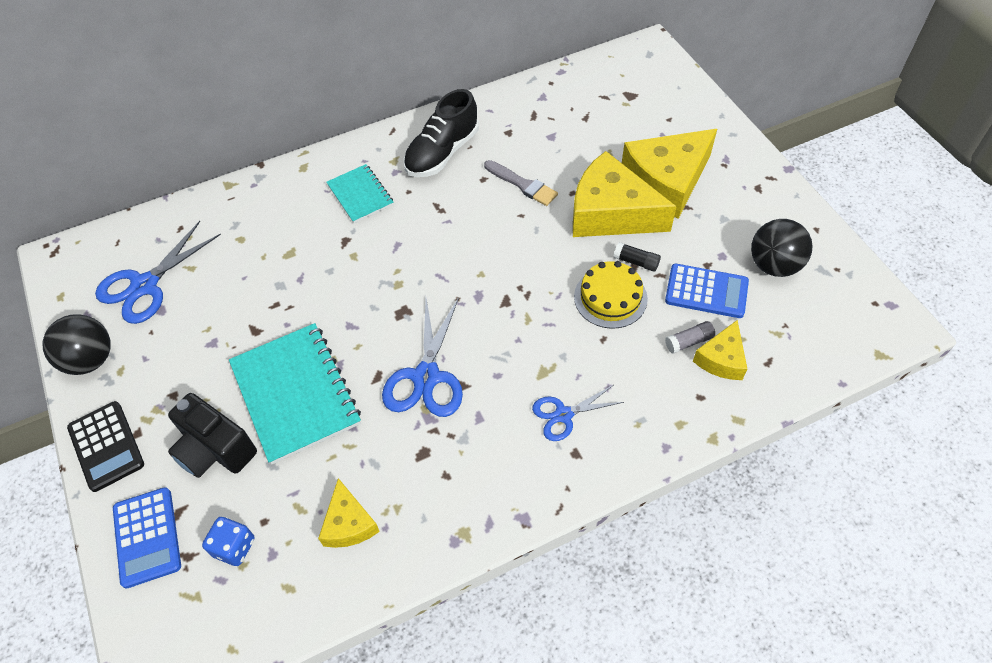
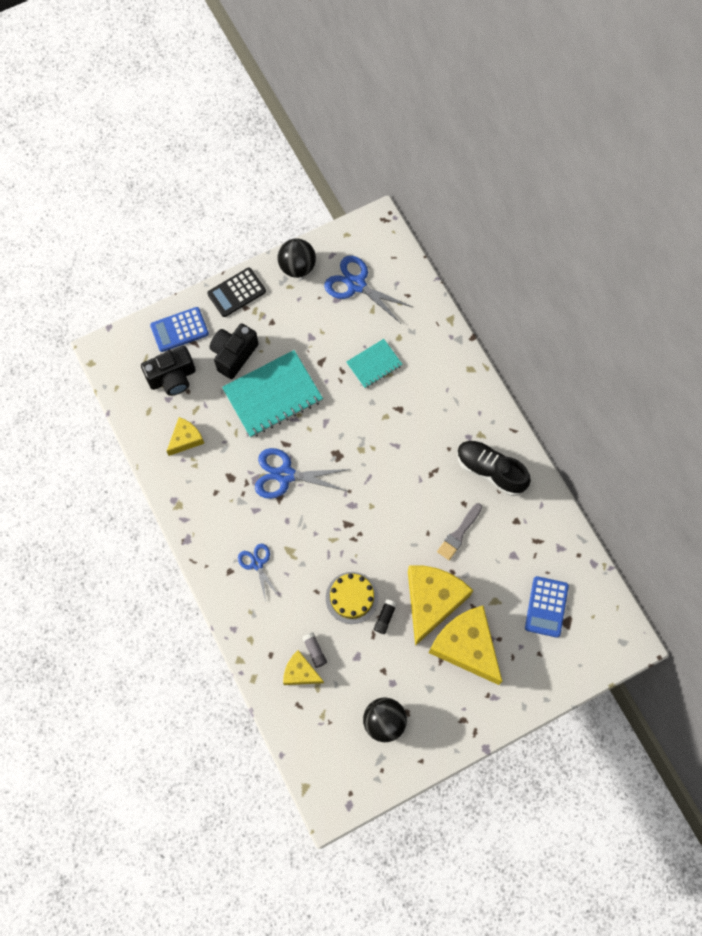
camera: 85 degrees right, 15 degrees up
blue dice [202,517,255,566] -> black camera [141,346,196,396]
yellow cheese [318,478,380,548] -> yellow cheese turned 150 degrees clockwise [166,417,204,456]
turquoise notebook [327,164,394,223] -> turquoise notebook moved to [346,339,403,388]
blue calculator [665,264,749,318] -> blue calculator moved to [525,576,569,638]

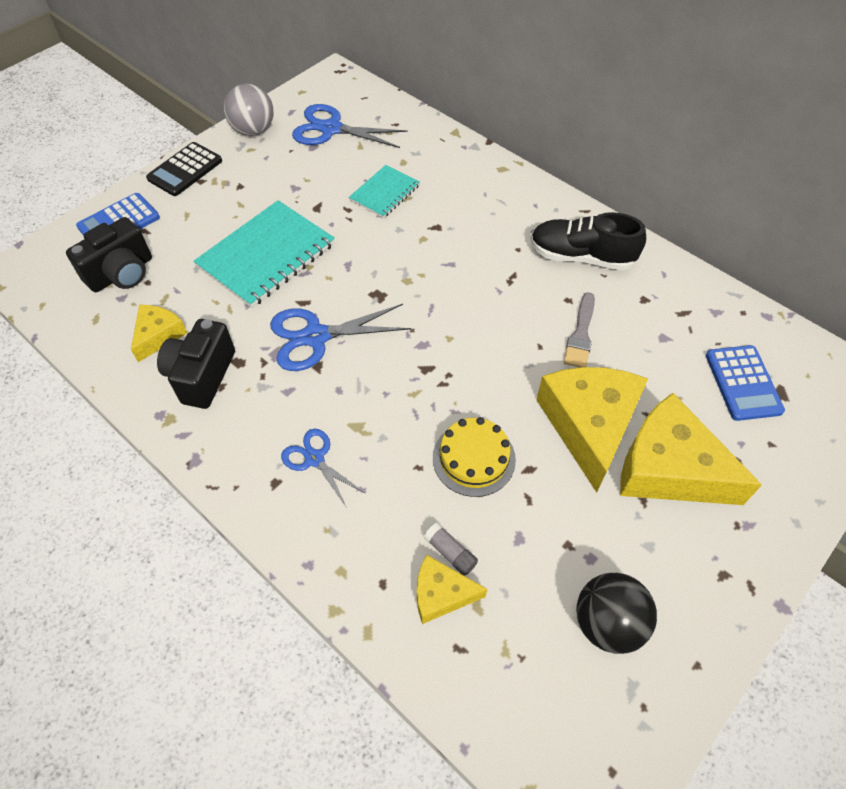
camera: 20 degrees left, 15 degrees down
black camera [209,324,259,379] -> black camera moved to [157,319,235,409]
black ball [277,238,316,278] -> grey ball [224,84,274,136]
black glue stick [374,599,397,634] -> none

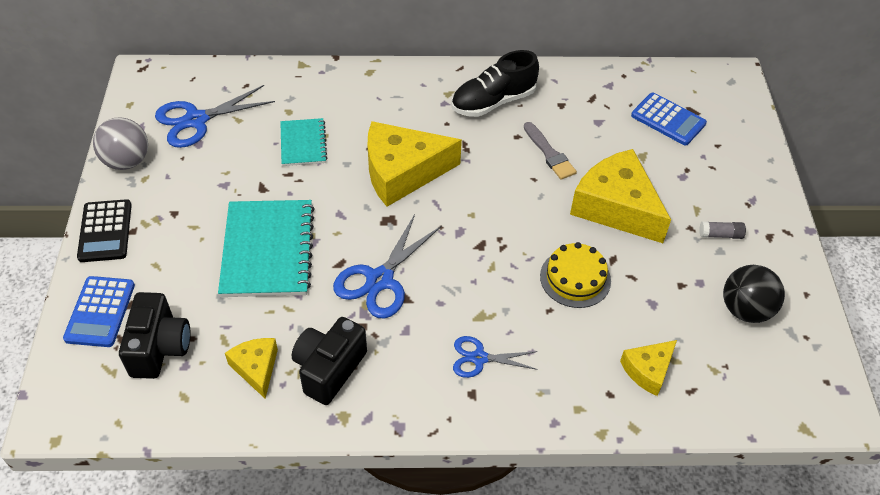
camera: 45 degrees left, 5 degrees down
black camera [157,319,235,409] -> black camera turned 60 degrees clockwise [292,317,367,405]
grey glue stick [424,522,478,576] -> grey glue stick moved to [699,221,746,239]
yellow cheese [620,393,762,505] -> yellow cheese moved to [368,121,462,207]

